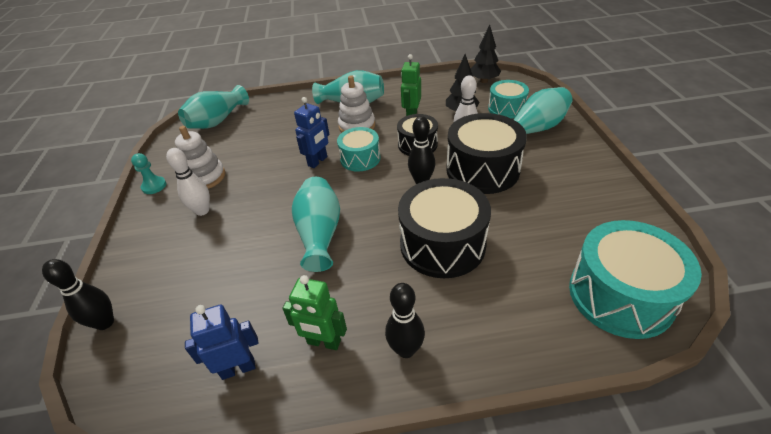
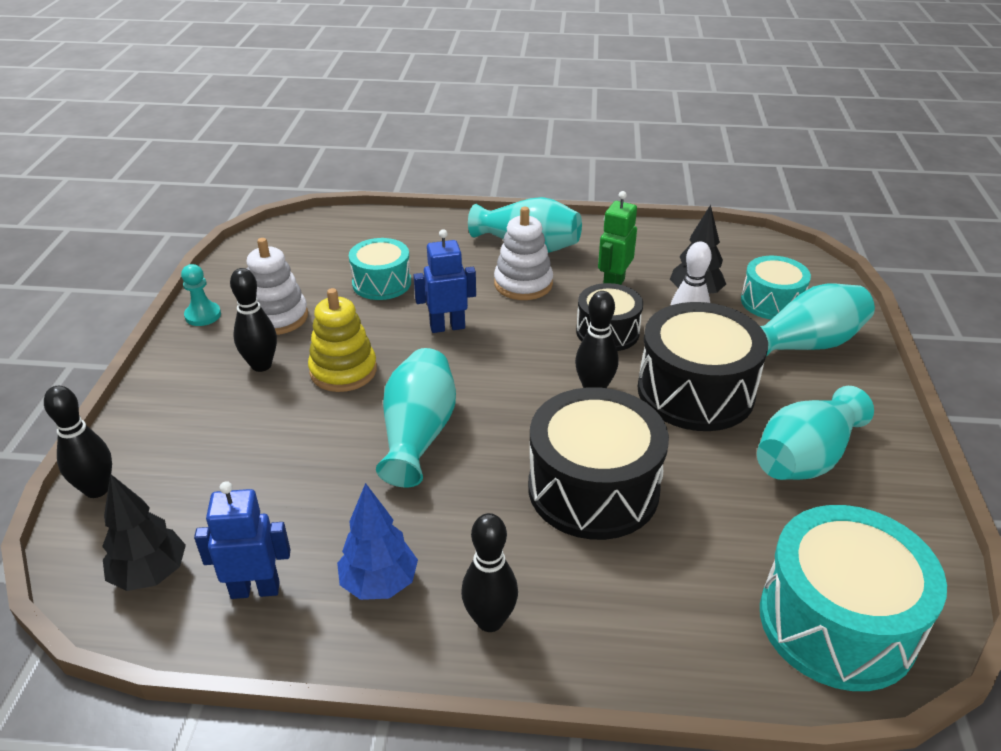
camera: 10 degrees right, 5 degrees down
white bowling pin [166,148,210,216] -> black bowling pin [230,268,277,372]
turquoise vase [178,85,249,129] -> turquoise vase moved to [757,386,874,480]
green robot [282,275,347,350] -> blue tree [337,483,418,600]
blue robot [294,97,329,168] -> blue robot turned 150 degrees counterclockwise [413,229,476,333]
turquoise drum [337,127,381,172] -> turquoise drum moved to [349,238,411,300]
black tree [471,25,501,83] -> black tree moved to [102,474,186,591]
none -> yellow stacking toy [308,288,377,392]

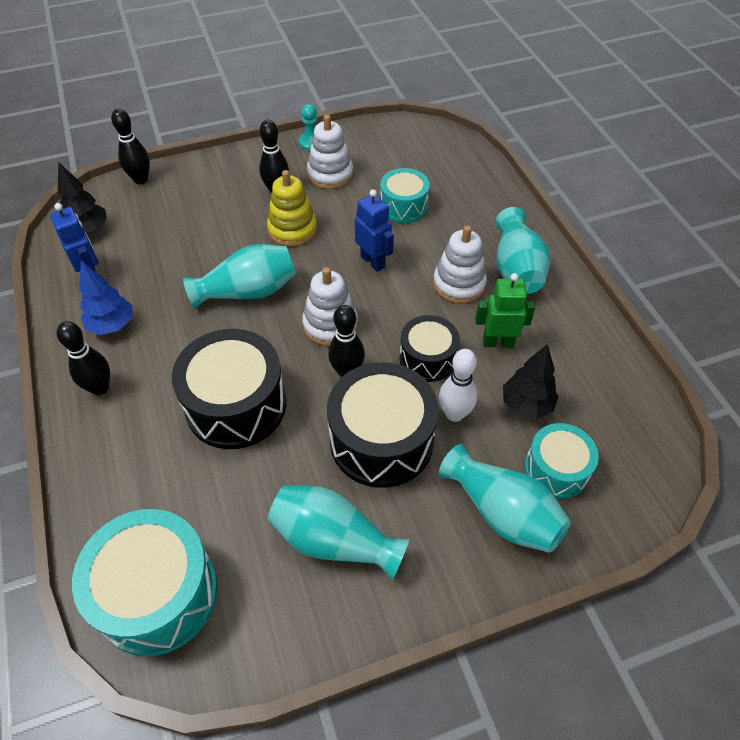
camera: 65 degrees right, 15 degrees up
none -> white stacking toy [302,267,358,346]

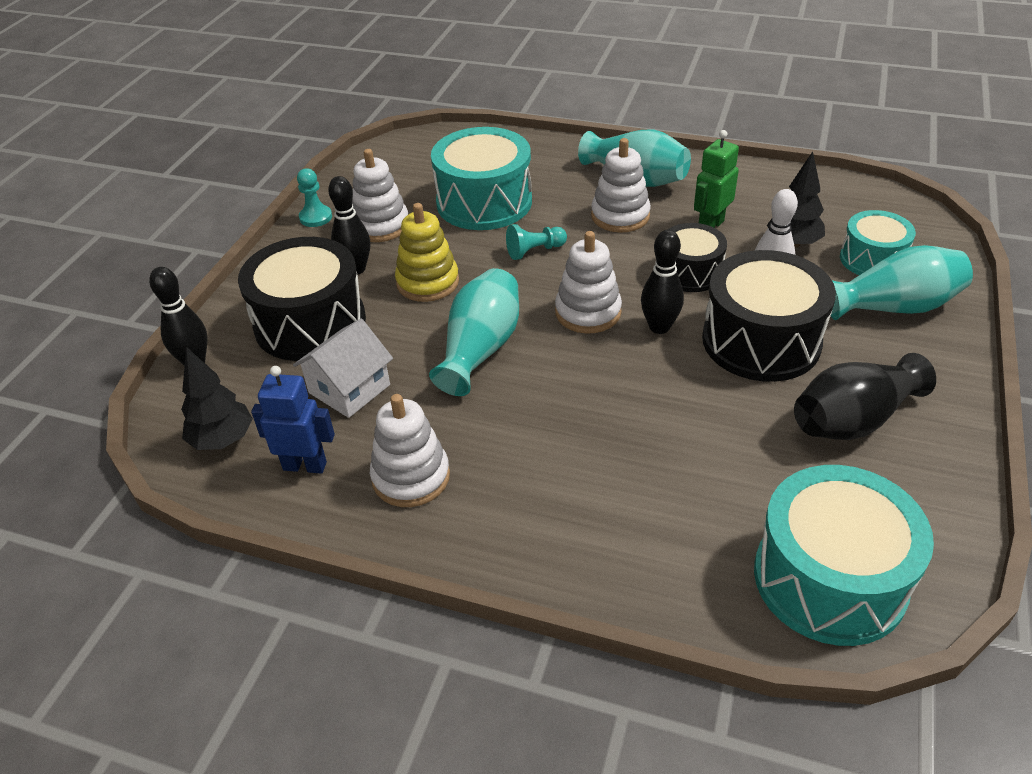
camera: 50 degrees left, 10 degrees down
black bowling pin [57,321,110,395] -> none
blue tree [79,260,133,335] -> white stacking toy [370,394,450,507]
black drum [172,329,286,449] -> black drum moved to [238,237,366,361]
turquoise vase [268,485,409,580] -> black vase [794,353,936,440]
blue robot [355,189,394,272] -> turquoise pawn [506,224,567,260]
turquoise drum [380,168,430,223] -> turquoise drum [431,127,532,230], size x1.69
none -> white house [293,319,393,418]

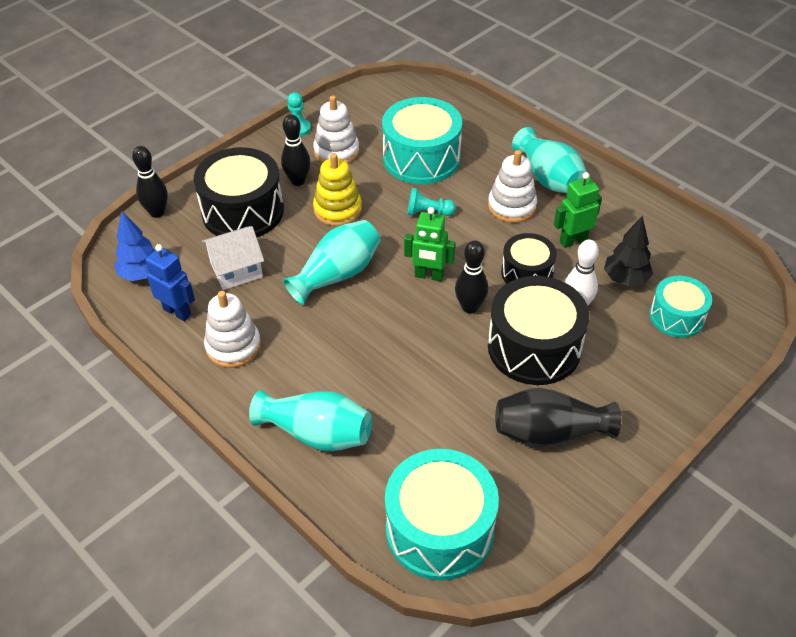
camera: 25 degrees right, 5 degrees up
black tree [181,347,253,450] -> blue tree [114,211,155,281]
white stacking toy [555,231,622,334] -> green robot [404,207,455,281]
turquoise vase [831,245,973,320] -> turquoise vase moved to [249,390,372,451]

